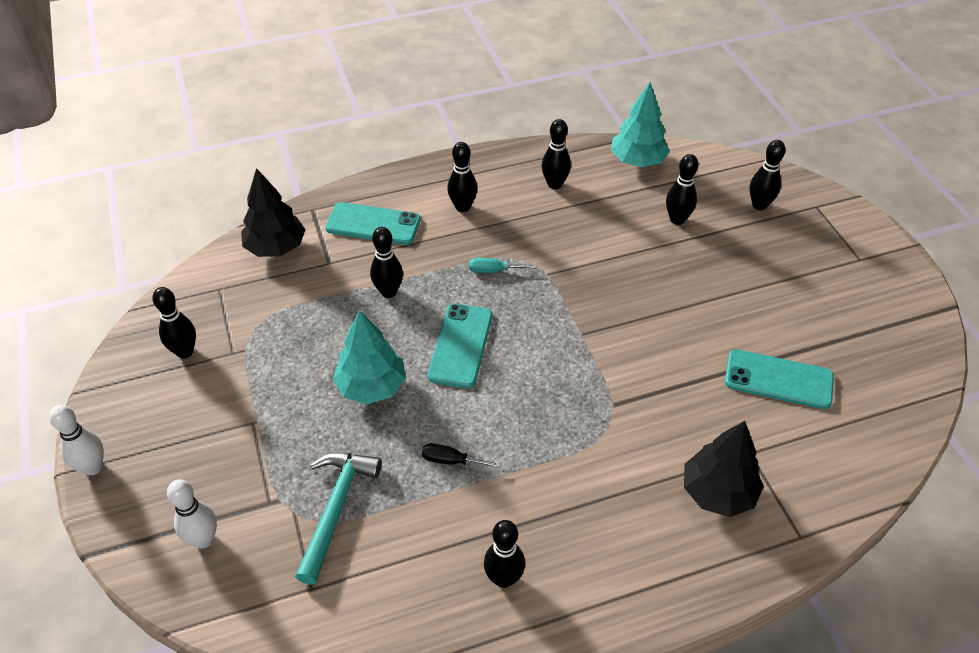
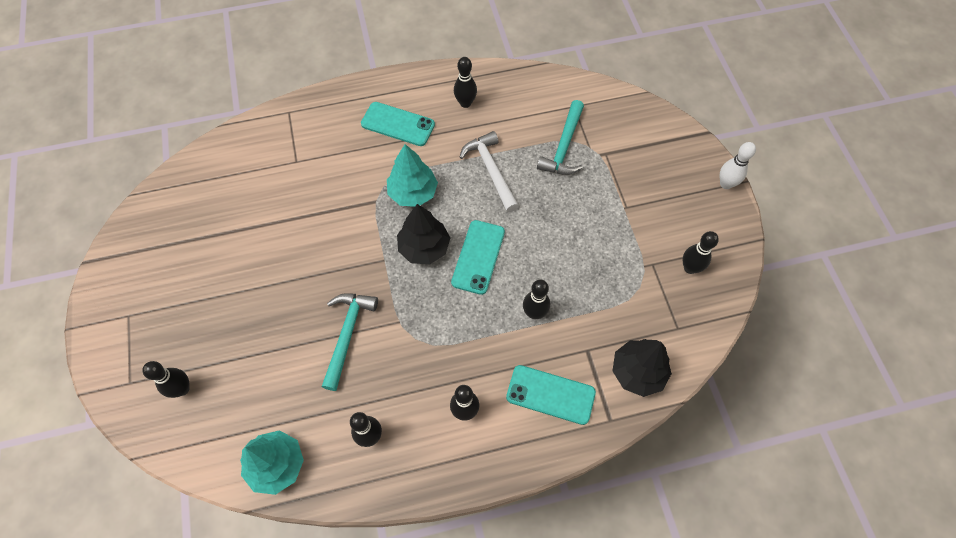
camera: 175 degrees left, 15 degrees up
white bowling pin [167,479,217,548] -> none
turquoise tree [333,310,406,404] -> turquoise tree moved to [387,144,438,207]
black screwdriver [422,443,501,468] -> white hammer [459,131,519,212]
turquoise screwdriver [469,258,536,273] -> none
black bowling pin [666,154,699,225] -> none
black tree [684,421,764,517] -> black tree moved to [397,204,450,264]
turquoise phone [725,349,834,409] -> turquoise phone moved to [361,102,435,146]
none -> turquoise hammer [322,293,378,391]

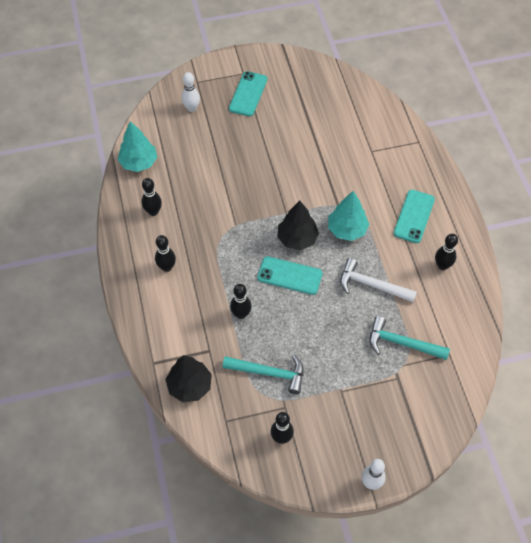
camera: 90 degrees right, 5 degrees down
black bowling pin [142,361,190,398] -> white bowling pin [181,72,200,112]
turquoise hammer [322,293,378,391] -> turquoise hammer moved to [222,354,304,394]
white hammer [459,131,519,212] -> white hammer turned 135 degrees counterclockwise [340,258,417,302]
turquoise phone [506,365,596,425] -> turquoise phone moved to [229,71,267,116]

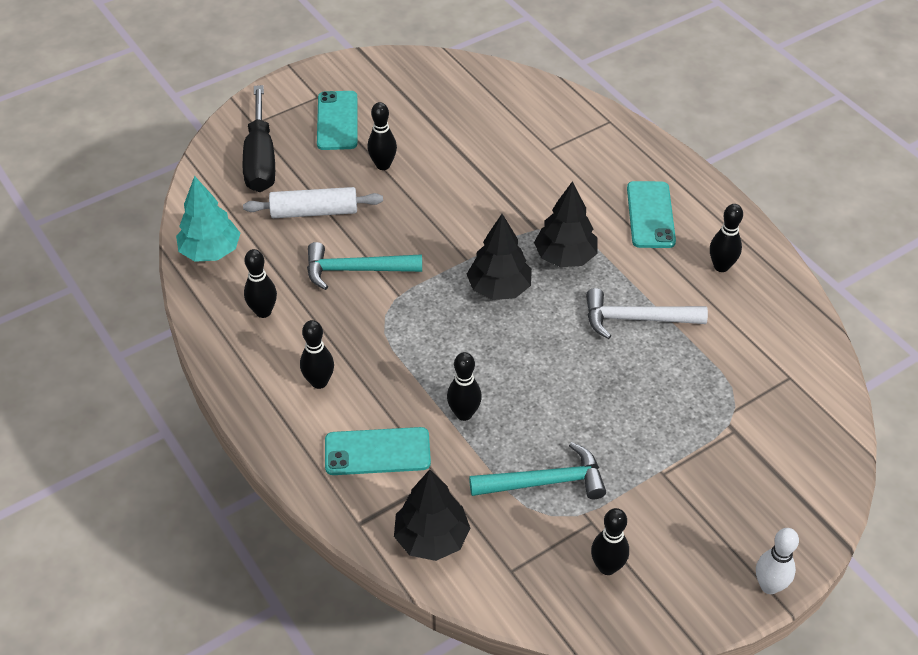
camera: 20 degrees left, 10 degrees down
white bowling pin [181,72,200,112] -> black screwdriver [243,85,275,192]
turquoise phone [257,256,323,295] -> turquoise phone moved to [325,427,431,475]
turquoise tree [328,191,369,241] -> black tree [534,181,597,267]
turquoise hammer [370,316,450,360] -> turquoise hammer moved to [307,242,422,290]
none -> white rolling pin [243,187,383,218]
none -> black bowling pin [367,102,397,170]

